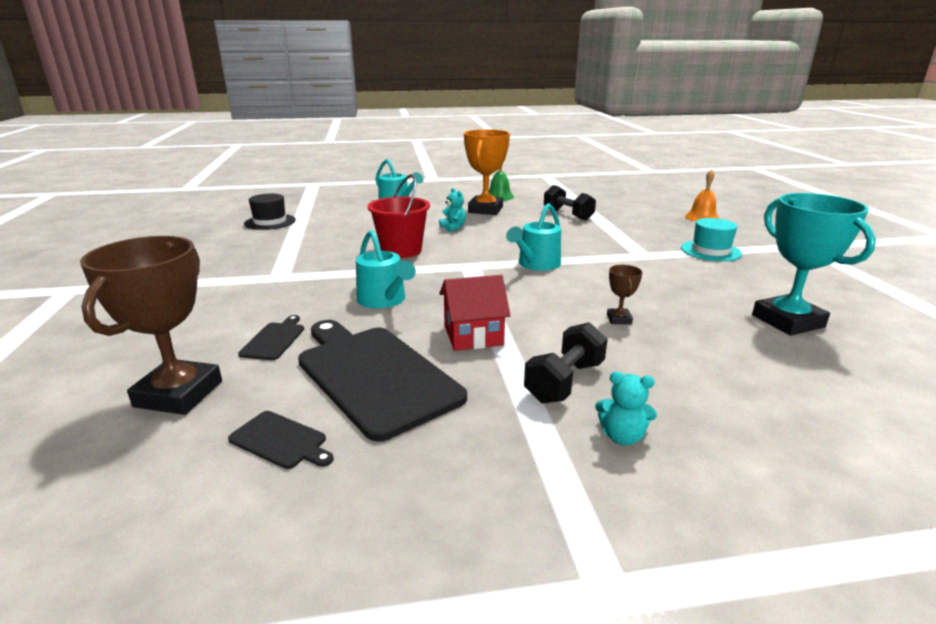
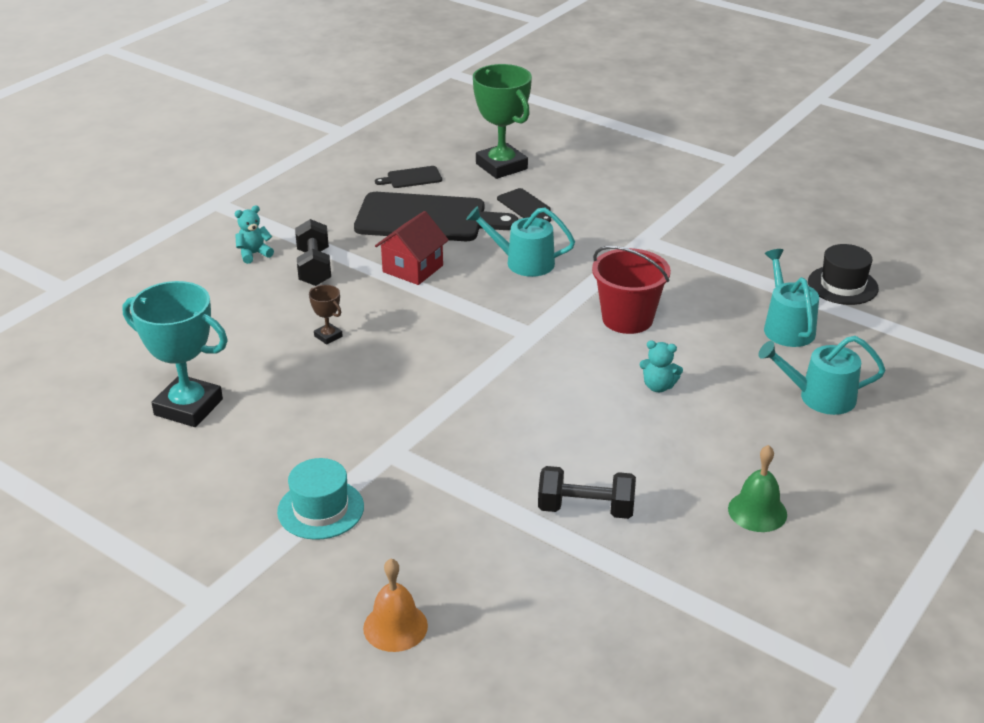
camera: 135 degrees right, 10 degrees up
brown trophy [80,236,222,415] -> green trophy [473,64,532,179]
orange trophy [464,129,510,215] -> none
turquoise watering can [506,203,561,271] -> turquoise watering can moved to [764,249,819,347]

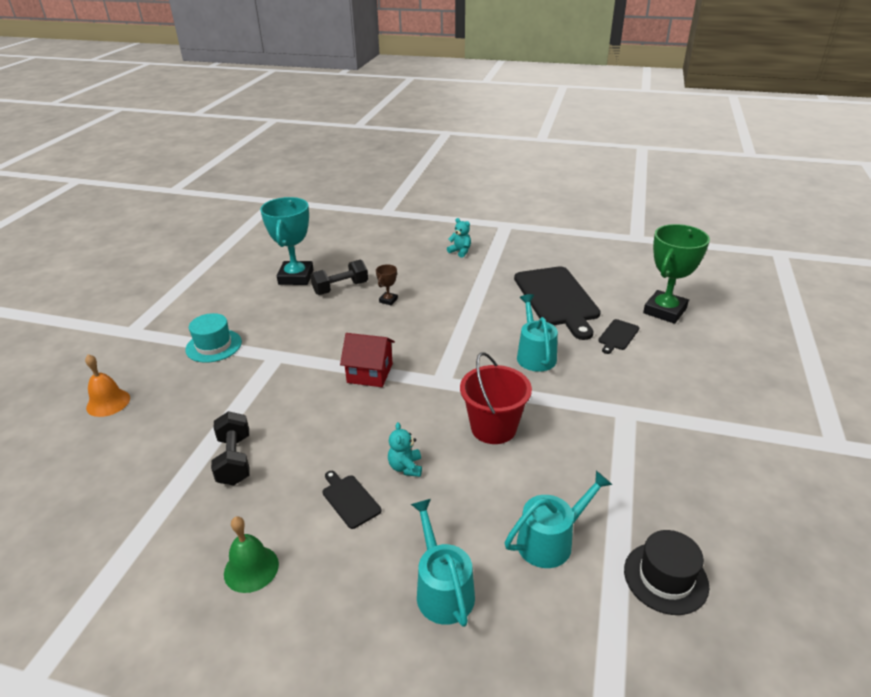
camera: 70 degrees right, 0 degrees up
black dumbbell [295,219,331,286] -> black dumbbell moved to [310,259,368,295]
black cutting board [375,166,442,188] -> black cutting board moved to [323,471,382,529]
red house [375,211,449,285] -> red house moved to [340,333,395,387]

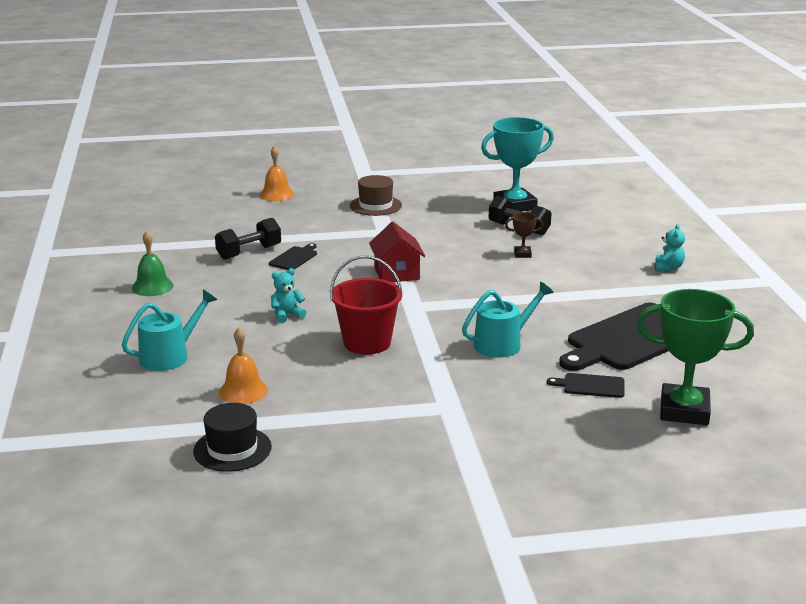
camera: 65 degrees right, 10 degrees down
turquoise hat [185,313,242,363] -> brown hat [350,175,402,216]
black cutting board [323,471,382,529] -> black cutting board moved to [269,243,317,270]
turquoise watering can [505,471,612,568] -> orange bell [219,328,268,404]

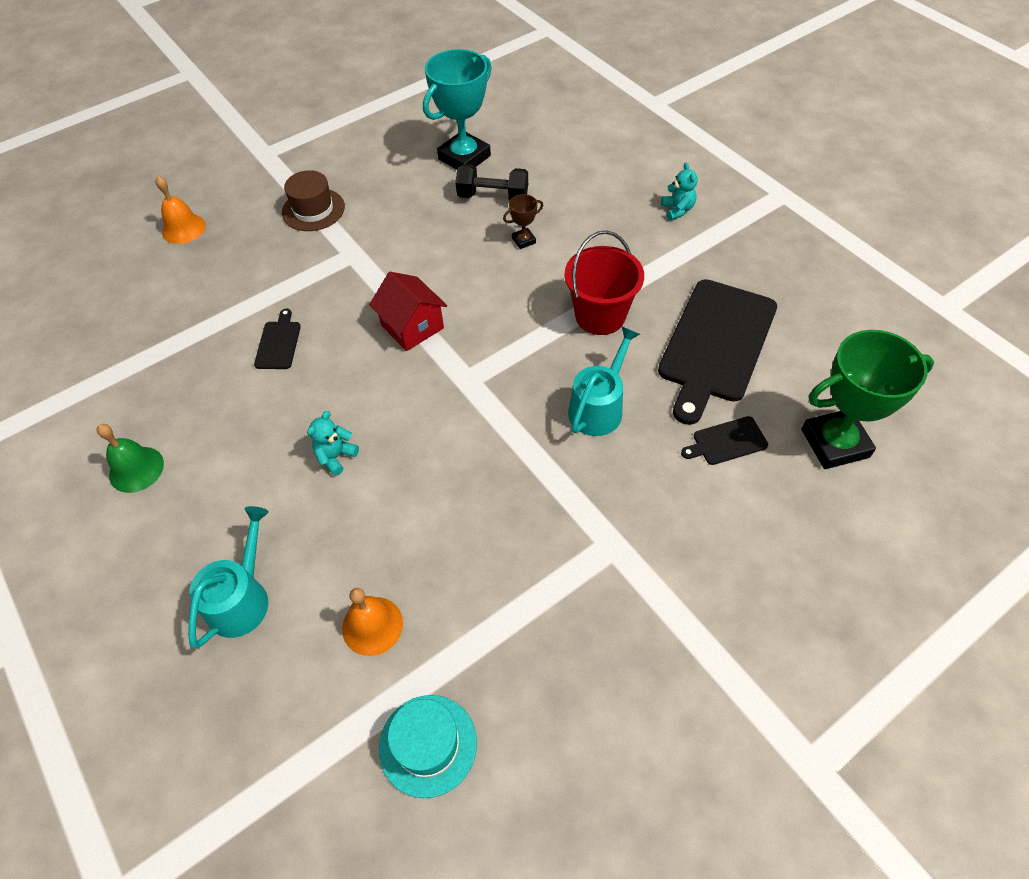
camera: 25 degrees left, 30 degrees up
black hat [193,403,272,472] -> turquoise hat [379,695,477,798]
black dumbbell [215,218,281,260] -> none
red bucket [330,256,402,354] -> red bucket moved to [564,231,644,335]

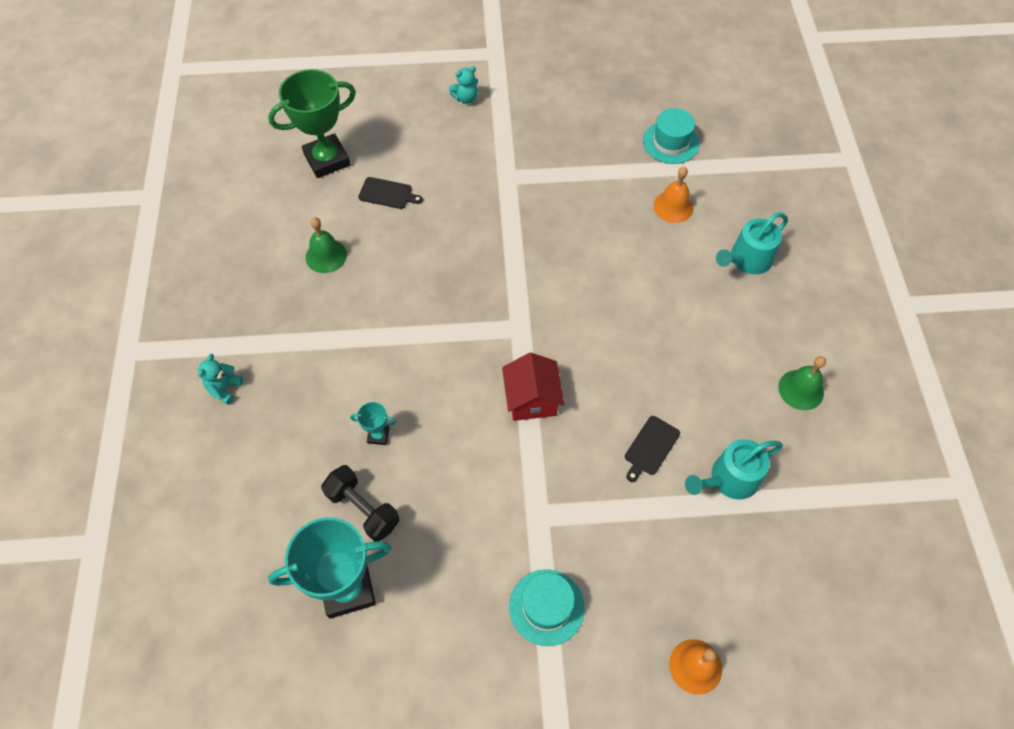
camera: 150 degrees left, 5 degrees up
brown hat [282,170,345,231] -> turquoise hat [509,569,585,646]
turquoise teddy bear [307,411,359,476] -> turquoise teddy bear moved to [449,66,478,104]
brown trophy [503,194,543,249] -> turquoise trophy [350,402,397,445]
red bucket [564,231,644,335] -> none
turquoise watering can [568,326,640,436] -> turquoise watering can moved to [685,439,783,500]
black cutting board [658,279,777,425] -> green bell [306,217,347,273]
green trophy [801,330,934,469] -> green trophy turned 45 degrees counterclockwise [268,69,356,178]

